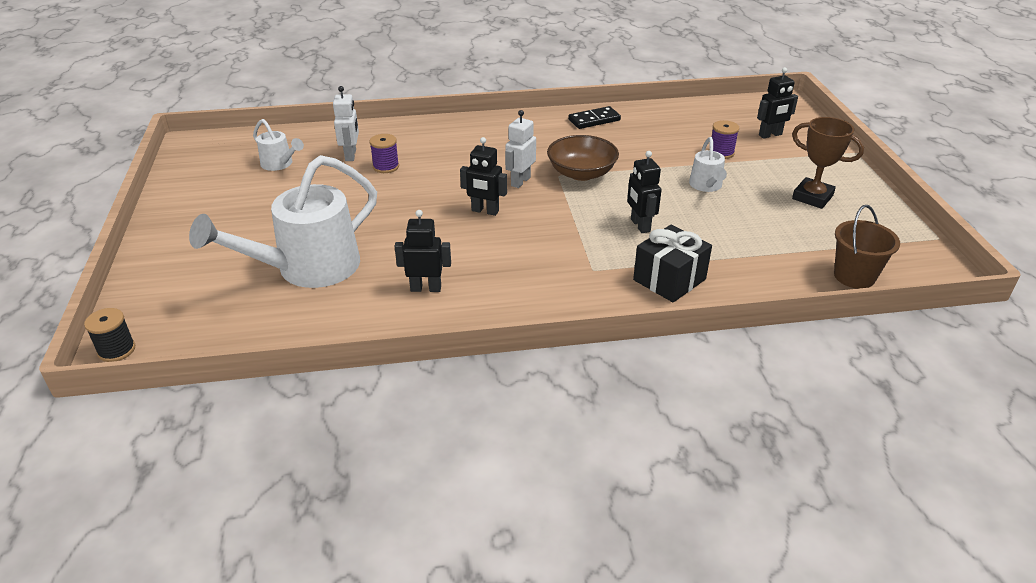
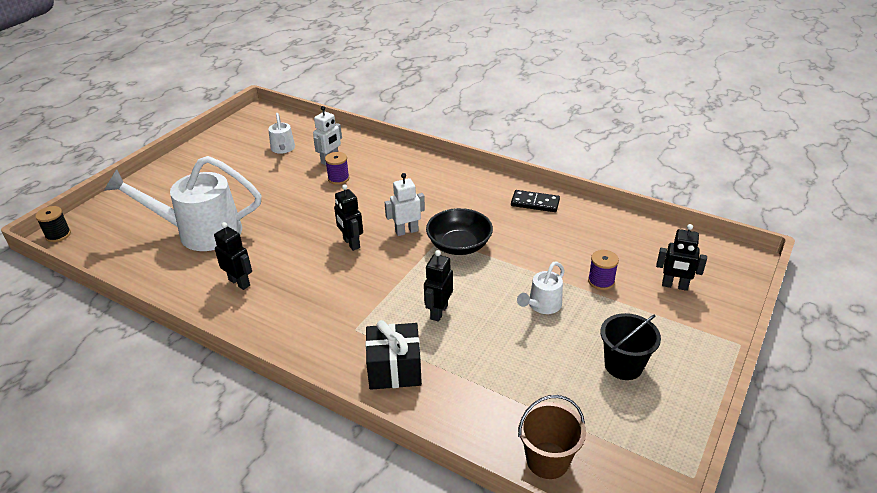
camera: 40 degrees right, 0 degrees up
brown bowl [547,135,619,181] -> black bowl [426,208,493,255]
brown trophy [792,117,864,209] -> black bucket [600,313,661,380]

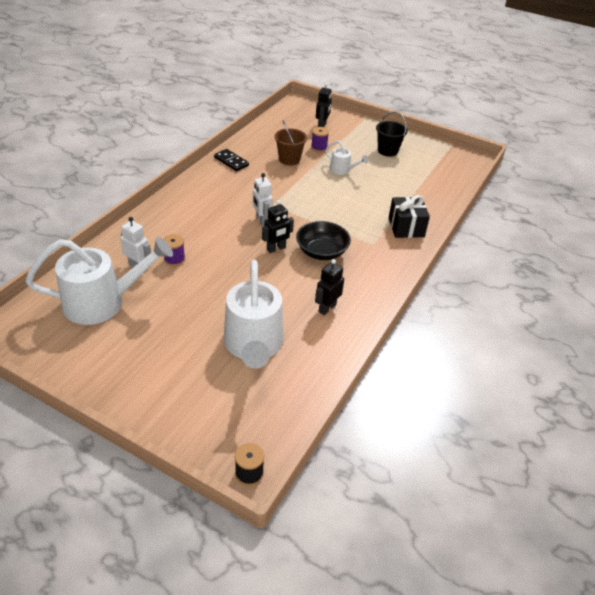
camera: 95 degrees left, 5 degrees up
white watering can [268,113,295,154] -> white watering can [25,237,173,325], size x2.11
black robot [424,250,453,322] -> none
black bowl [426,208,493,255] -> black bowl moved to [296,221,351,260]
black domino [511,190,560,212] -> black domino turned 60 degrees counterclockwise [214,149,249,171]
brown bucket [518,395,586,479] -> brown bucket moved to [274,121,307,165]

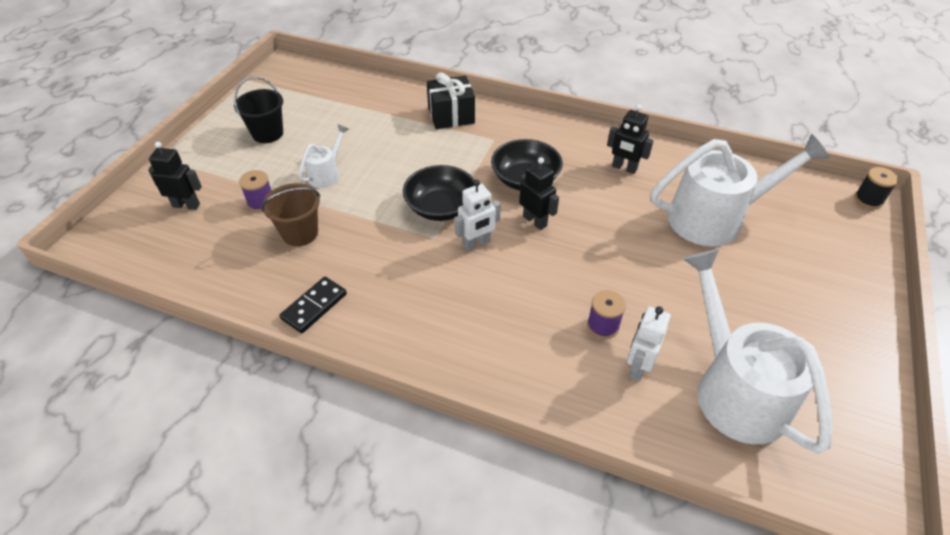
camera: 95 degrees left, 5 degrees up
none -> black bowl [403,165,475,221]

